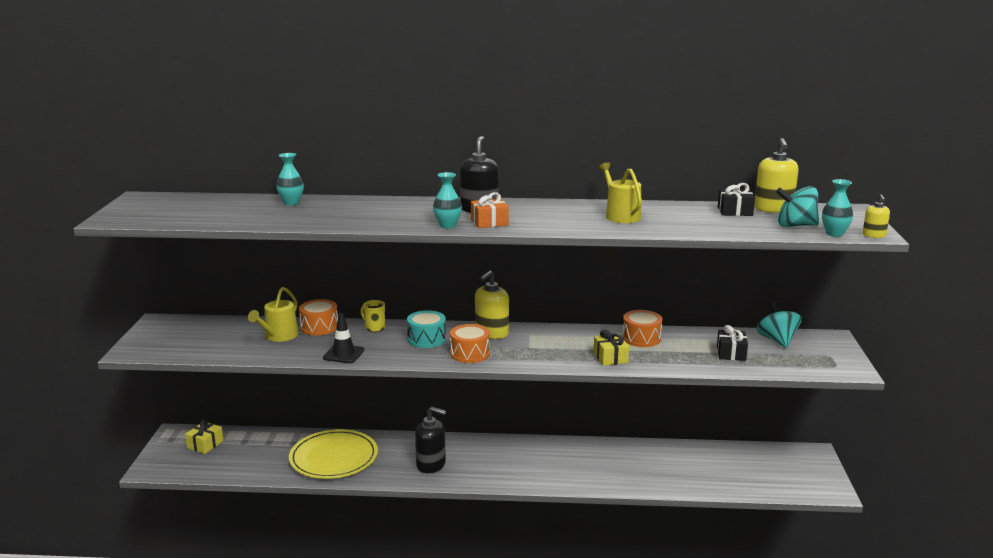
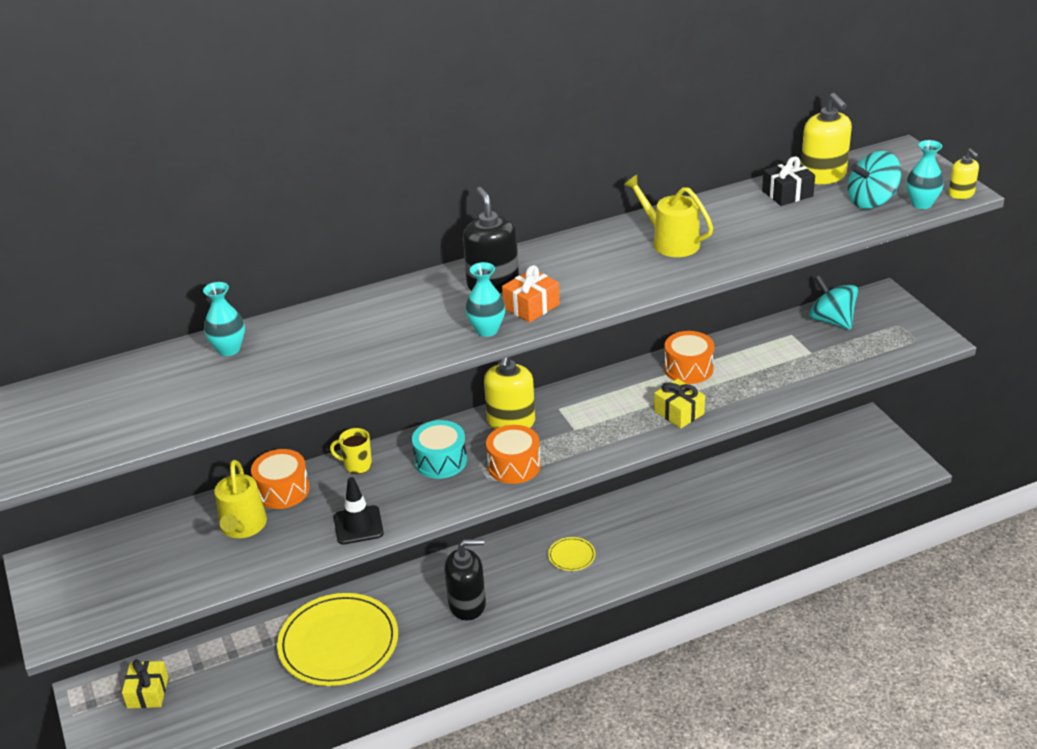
camera: 25 degrees left, 15 degrees up
black gift [717,325,748,361] -> none
none -> yellow plate [548,537,596,571]

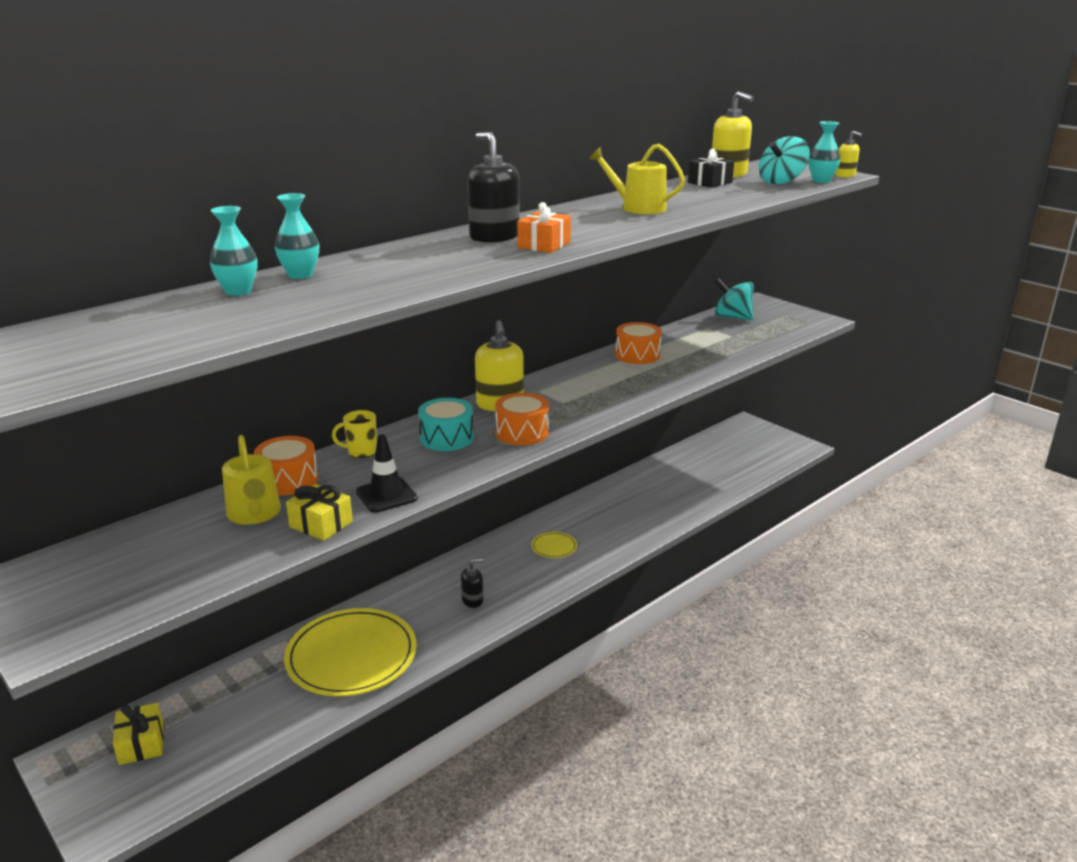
camera: 20 degrees left, 10 degrees down
black soap dispenser [444,539,486,620] -> black soap dispenser [461,558,484,608], size x0.55
turquoise vase [465,262,505,337] -> turquoise vase moved to [275,193,319,279]
yellow gift [654,379,705,428] -> yellow gift moved to [286,484,353,541]

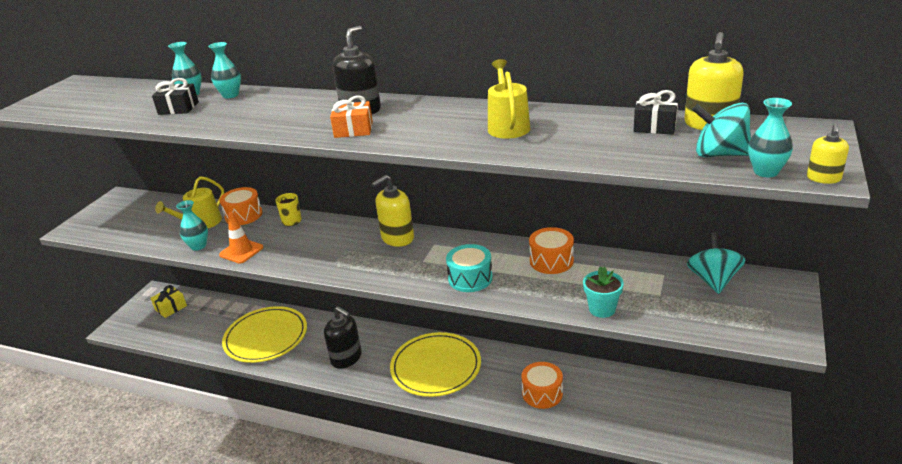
camera: 65 degrees right, 5 degrees up
yellow gift [286,484,353,541] -> turquoise vase [176,200,208,251]
black traffic cone [356,434,418,513] -> orange traffic cone [219,212,264,264]
turquoise drum [418,398,474,451] -> turquoise drum moved to [446,244,493,292]
black soap dispenser [461,558,484,608] -> black soap dispenser [324,306,362,369], size x1.82
orange drum [495,393,549,445] -> orange drum moved to [521,362,563,409]
yellow plate [532,532,577,558] -> yellow plate [390,332,481,397], size x2.41
none -> black gift [152,78,199,115]
none -> turquoise flower pot [583,266,624,318]

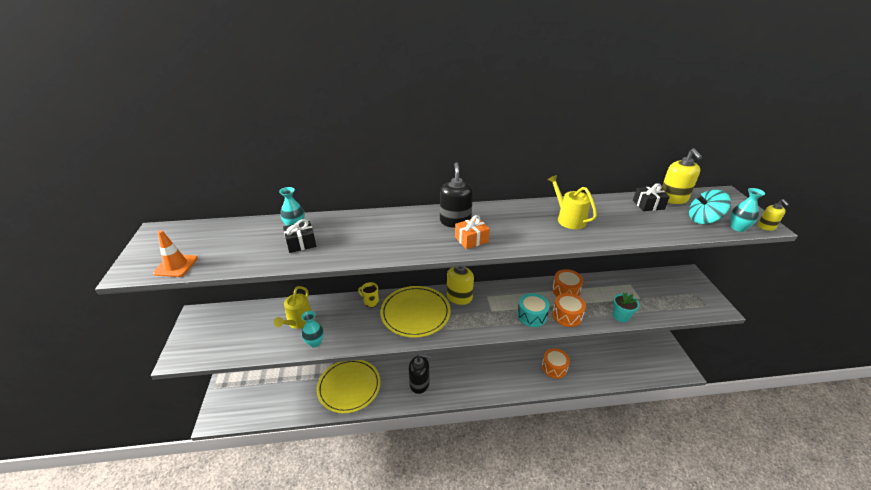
camera: 30 degrees left, 5 degrees up
yellow gift [151,285,187,318] -> none
turquoise vase [208,42,241,98] -> none
orange drum [219,187,262,225] -> orange drum moved to [552,293,586,327]
orange traffic cone [219,212,264,264] -> orange traffic cone moved to [153,230,198,277]
yellow plate [390,332,481,397] -> yellow plate moved to [380,286,451,337]
turquoise spinning top [687,233,745,294] -> none

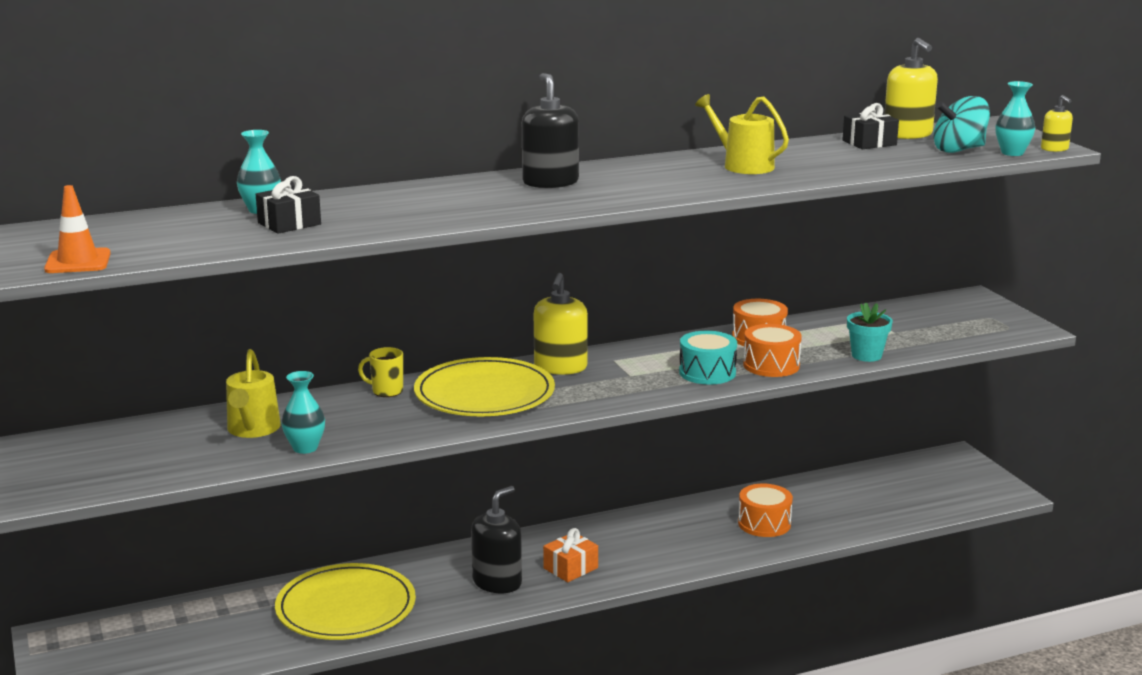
camera: 15 degrees left, 15 degrees down
black soap dispenser [409,354,431,394] -> black soap dispenser turned 45 degrees counterclockwise [471,486,522,593]
orange gift [455,215,490,249] -> orange gift moved to [543,528,598,582]

